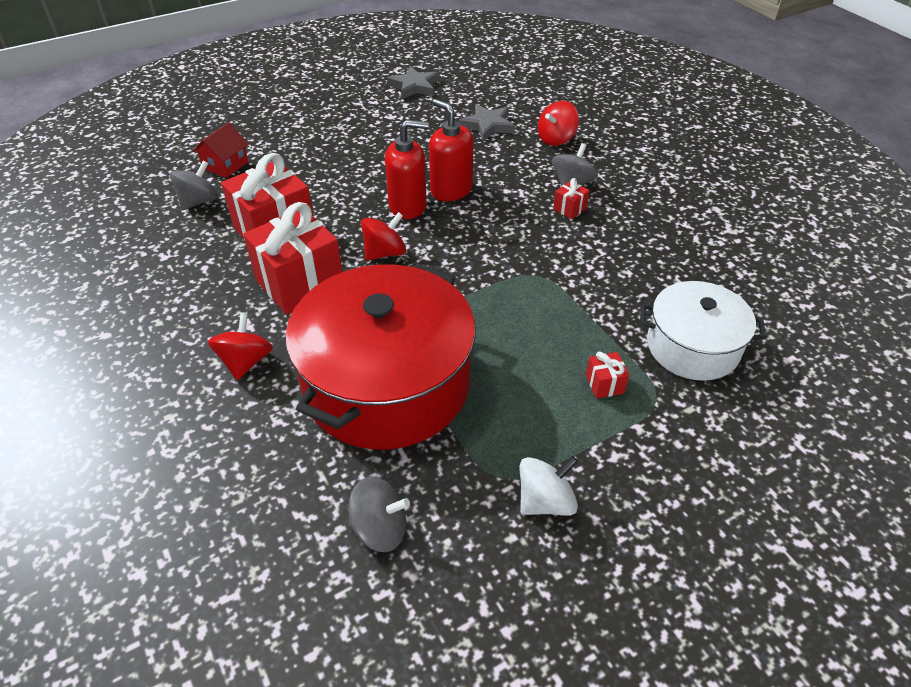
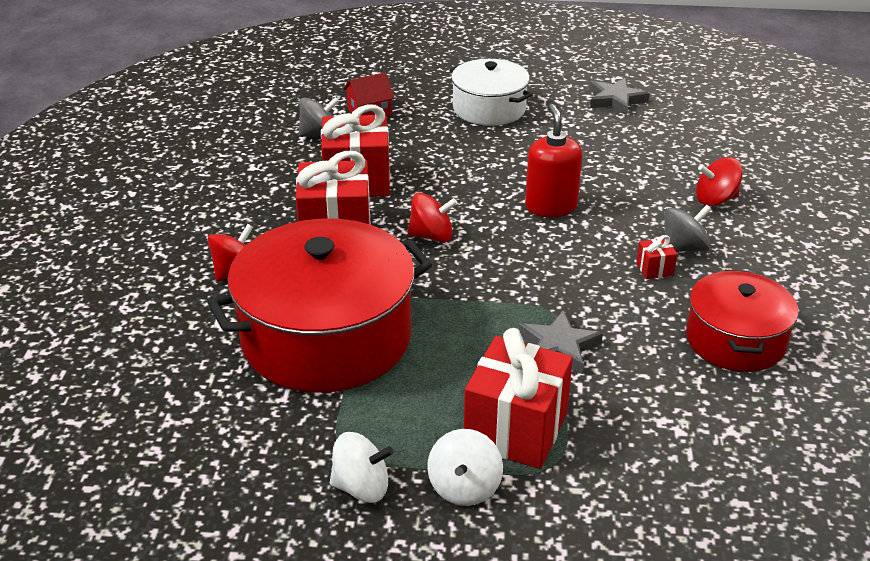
camera: 35 degrees right, 10 degrees down
grey spinning top [348,477,410,552] -> none
red soap dispenser [385,120,429,219] -> none
grey star [459,104,515,142] -> grey star moved to [519,310,603,374]
red gift [586,351,629,399] -> red gift [464,328,573,469], size x2.41
white pot [641,281,766,381] -> white pot moved to [450,59,532,126]
none -> white spinning top [427,429,503,506]
none -> red pot [686,270,798,372]

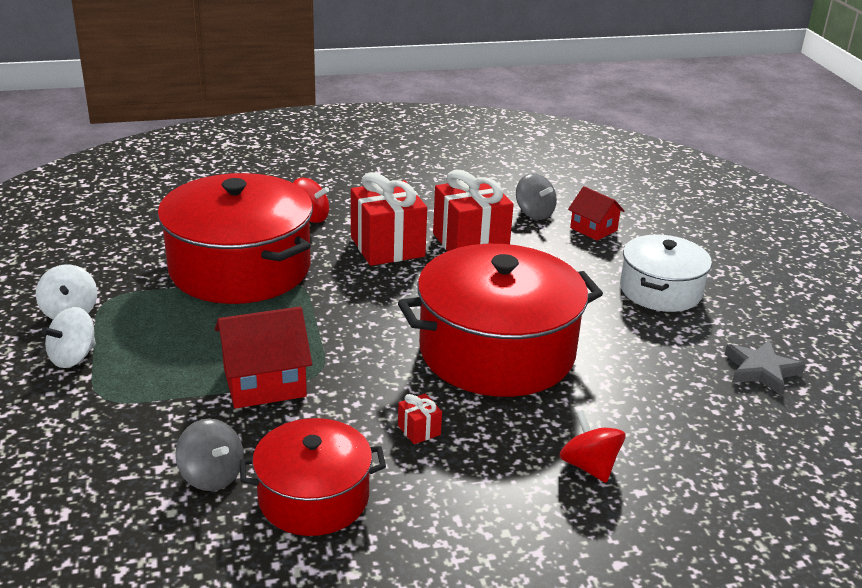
camera: 70 degrees right, 5 degrees down
red spinning top [408,193,457,242] -> none
white spinning top [427,429,503,506] -> white spinning top turned 45 degrees counterclockwise [42,307,96,368]
red gift [464,328,573,469] -> none
grey star [519,310,603,374] -> red house [215,307,312,409]
red soap dispenser [525,104,582,217] -> red pot [398,244,603,397]
grey spinning top [664,205,711,252] -> grey spinning top moved to [175,419,244,491]

